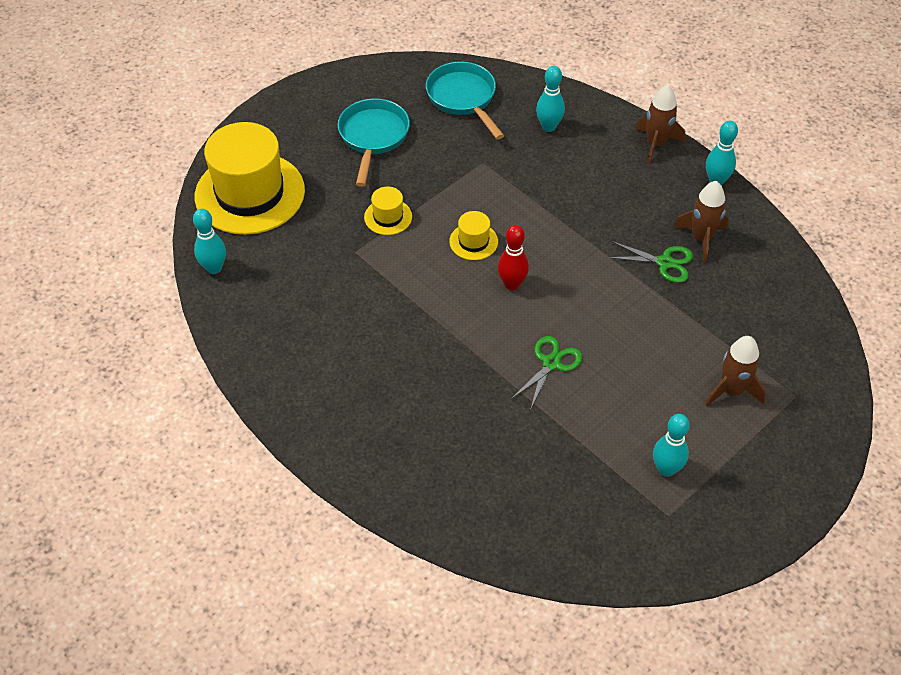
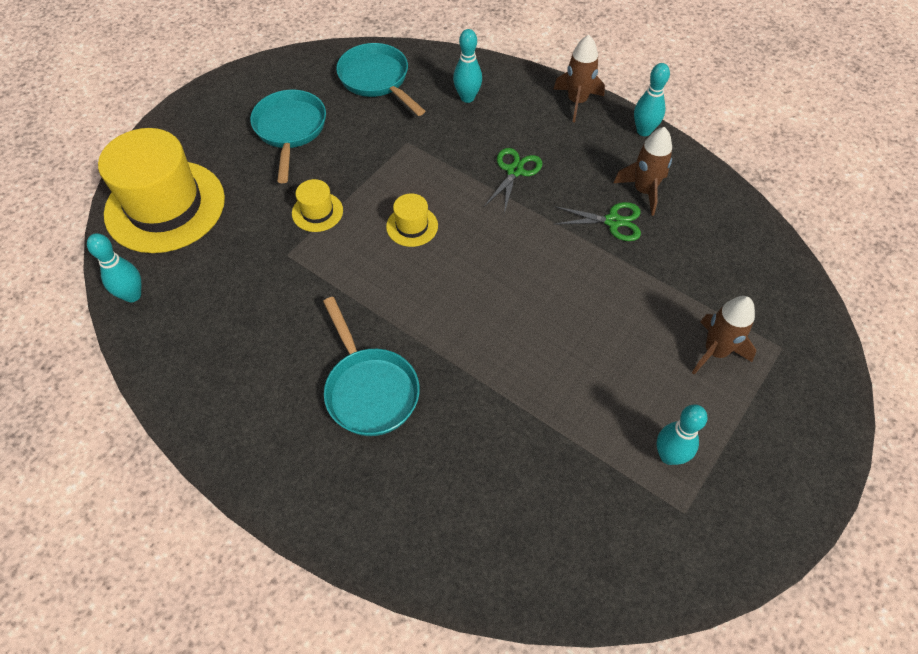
camera: 10 degrees left, 5 degrees up
red bowling pin [497,225,529,290] -> none
green scissors [511,336,583,410] -> green scissors moved to [484,148,542,214]
none -> turquoise pan [323,297,420,436]

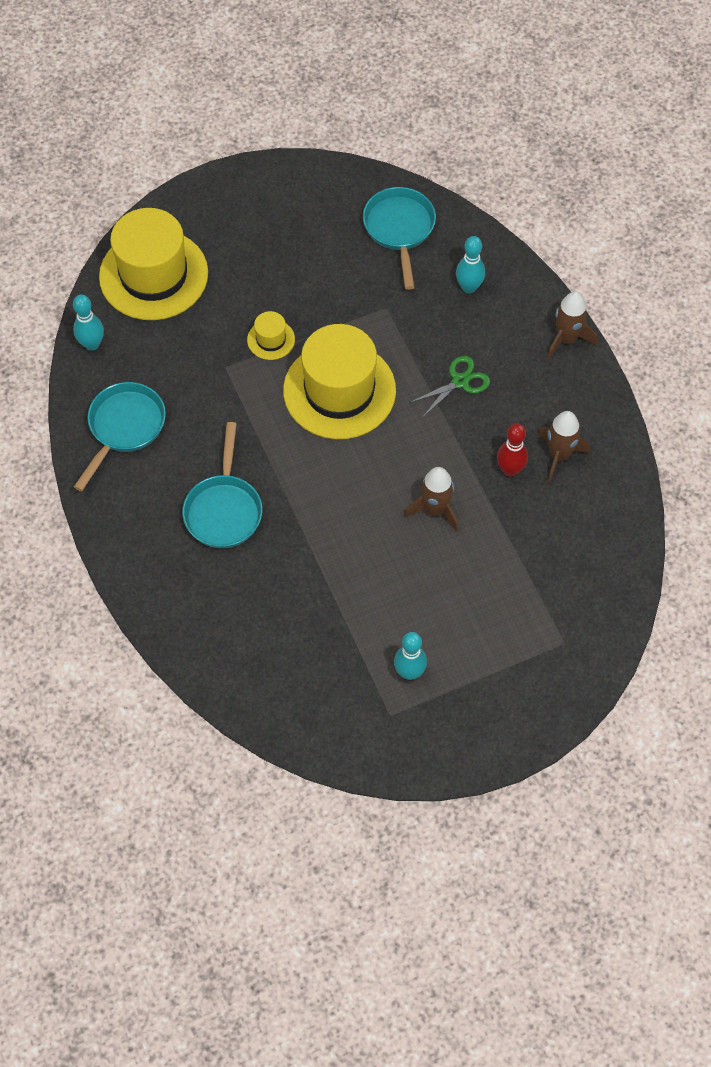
camera: 30 degrees right, 5 degrees up
turquoise pan [250,90,326,183] -> turquoise pan moved to [74,382,166,491]
yellow hat [386,193,438,247] -> yellow hat [283,324,396,439], size x2.32
green scissors [553,202,641,241] -> red bowling pin [497,423,528,477]
turquoise bowling pin [634,63,670,136] -> none
brown rocket [692,296,756,374] -> brown rocket moved to [404,467,459,532]

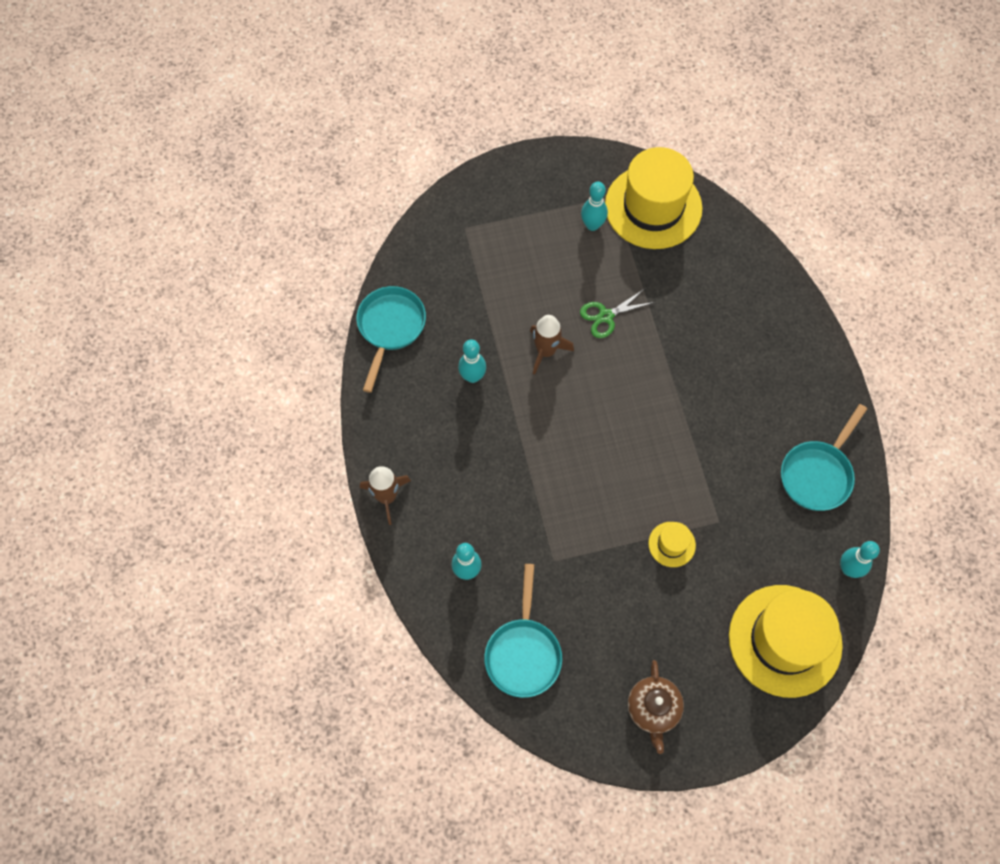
camera: 170 degrees left, 5 degrees up
turquoise pan [182,422,262,548] -> turquoise pan moved to [356,286,426,393]
yellow hat [283,324,396,439] -> yellow hat moved to [605,147,703,249]
green scissors [411,356,490,418] -> green scissors moved to [580,289,655,338]
red bowling pin [497,423,528,477] -> turquoise bowling pin [458,340,486,383]
brown rocket [538,411,590,482] -> none
none -> brown teapot [628,660,684,754]

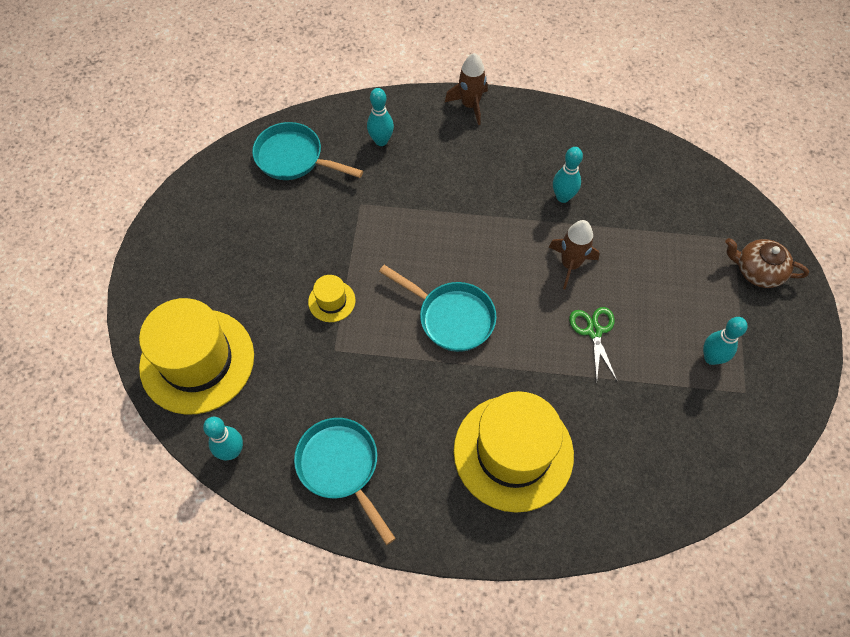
camera: 110 degrees right, 5 degrees down
turquoise pan [356,286,426,393] -> turquoise pan moved to [379,265,497,352]
yellow hat [605,147,703,249] -> yellow hat moved to [454,391,574,513]
brown teapot [628,660,684,754] -> brown teapot moved to [725,238,809,288]

